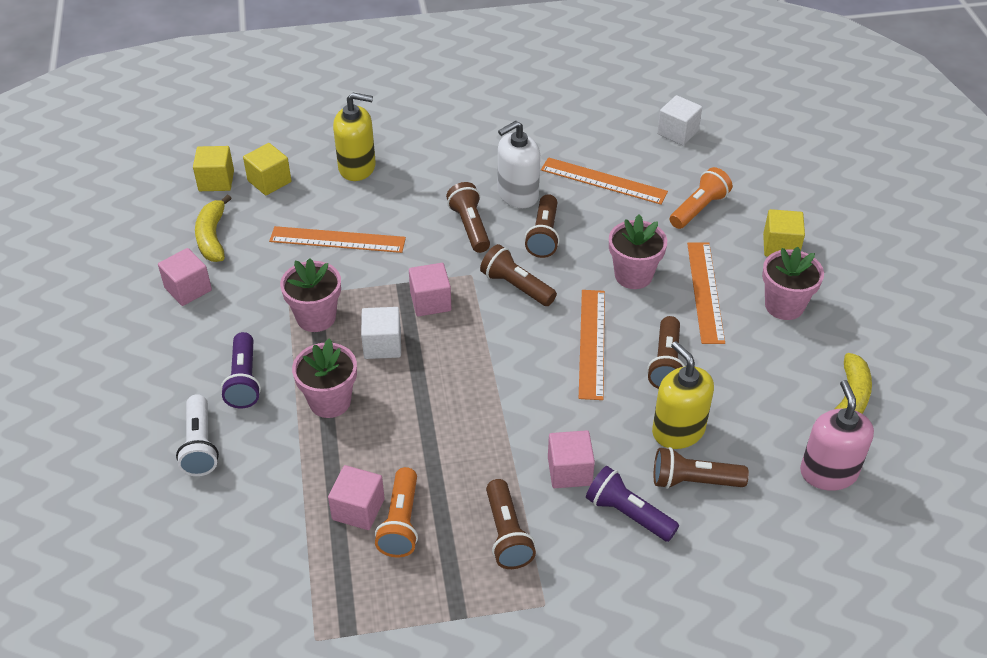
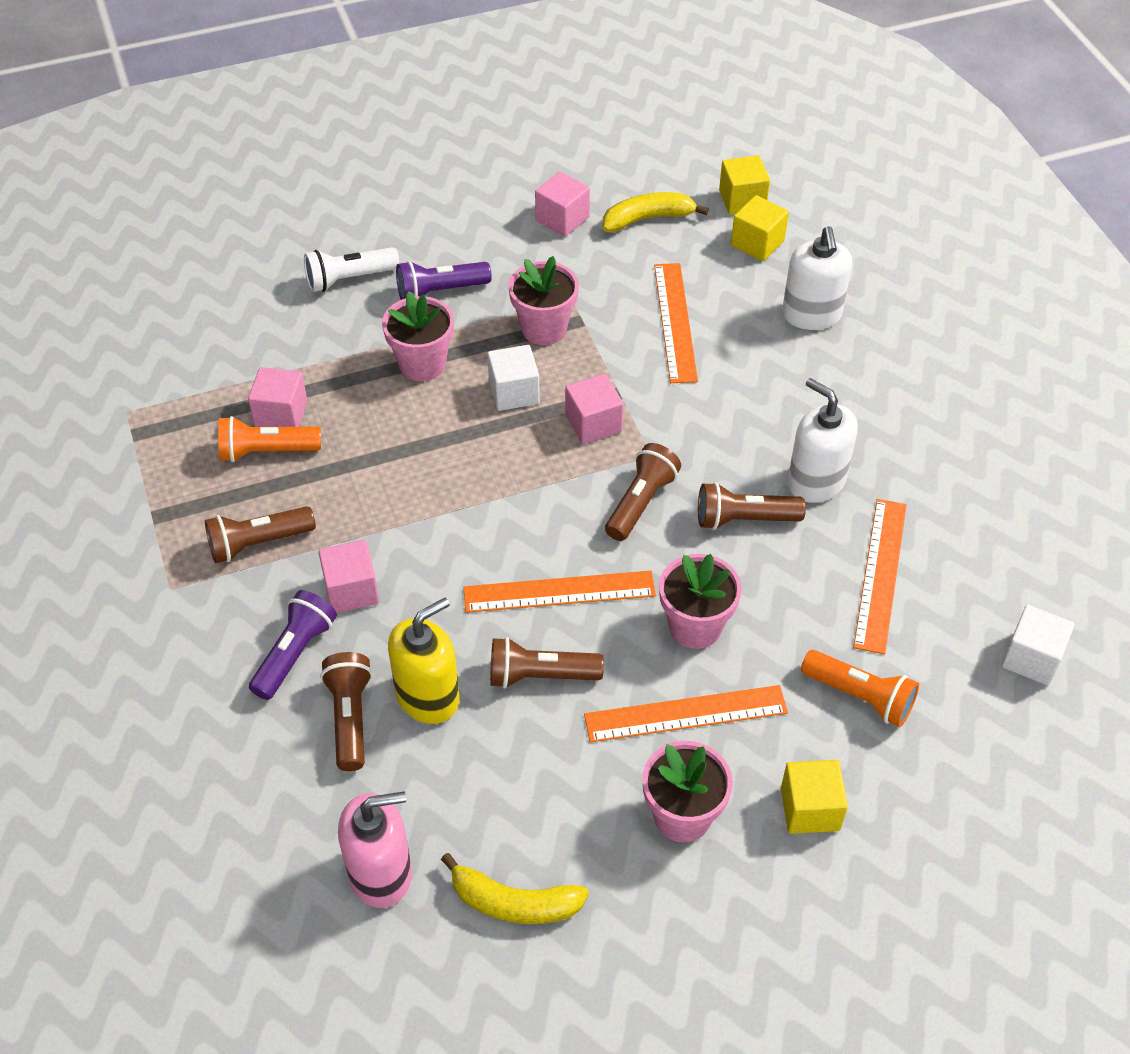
camera: 80 degrees right, 5 degrees up
yellow soap dispenser [333,92,376,181] -> white soap dispenser [782,226,852,330]
brown flashlight [446,182,490,253] -> none

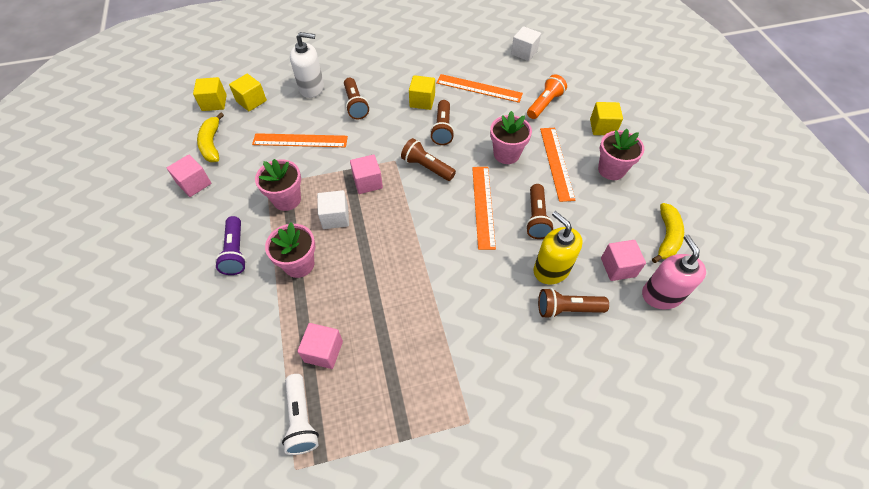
camera: 85 degrees left, 5 degrees up
brown flashlight [205,506,316,563] -> brown flashlight moved to [344,78,369,119]
orange flashlight [218,416,321,462] -> none
purple flashlight [249,590,337,700] -> none
white flashlight [304,247,399,292] -> white flashlight moved to [282,374,319,455]
pink cube [318,540,379,613] -> pink cube moved to [601,240,646,281]
white soap dispenser [788,378,858,503] -> yellow cube [409,75,435,110]

